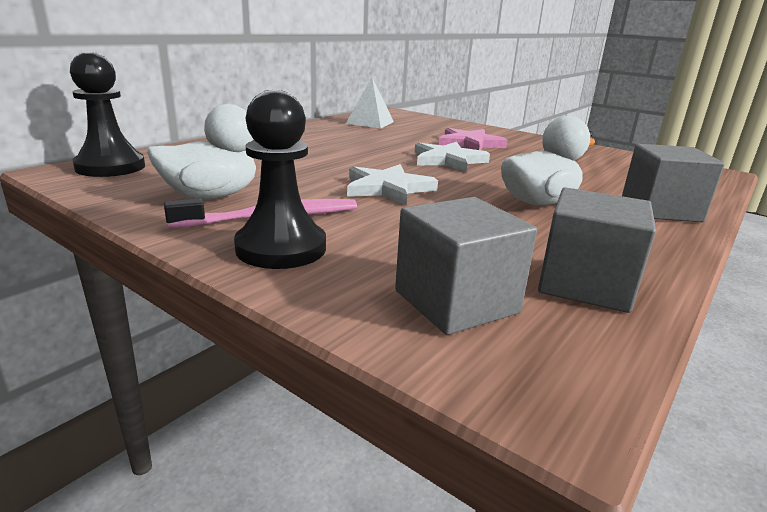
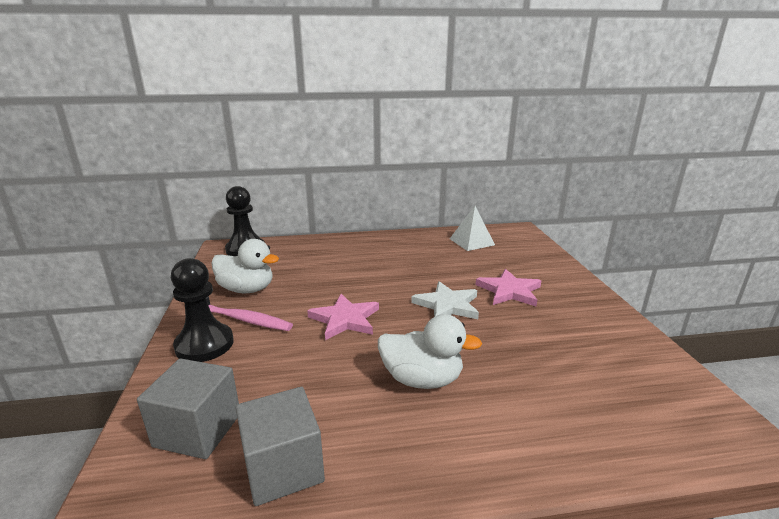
camera: 45 degrees right, 0 degrees up
white star [347,164,438,205] -> pink star [307,294,379,340]
grey cube [622,144,725,222] -> none

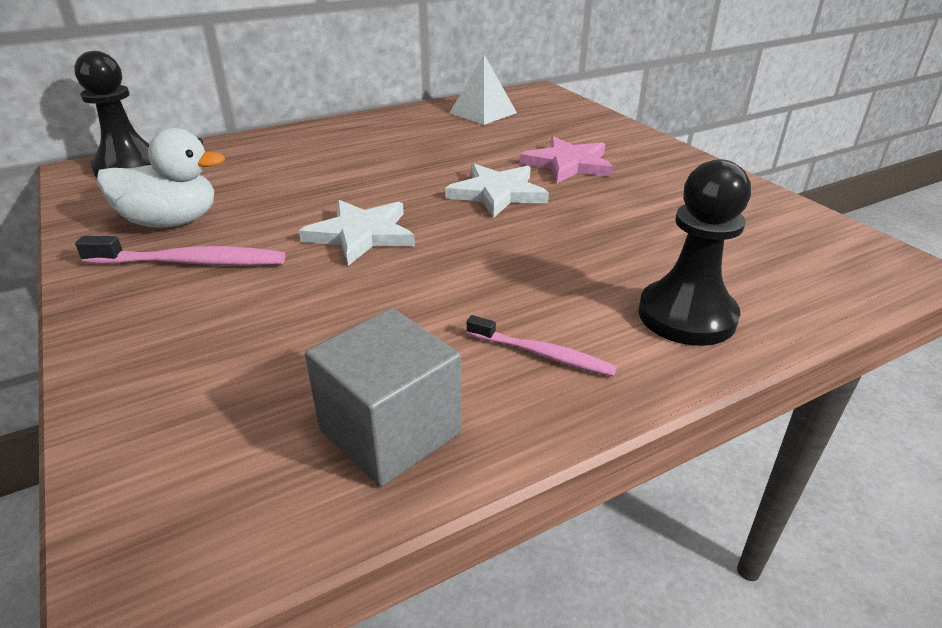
camera: 20 degrees left, 10 degrees up
grey cube [137,358,239,459] -> none
black pawn [171,258,234,362] -> black pawn moved to [638,159,751,346]
pink star [307,294,379,340] -> white star [299,200,415,266]
white duck [378,314,482,389] -> none
none -> pink toothbrush [467,315,617,376]

